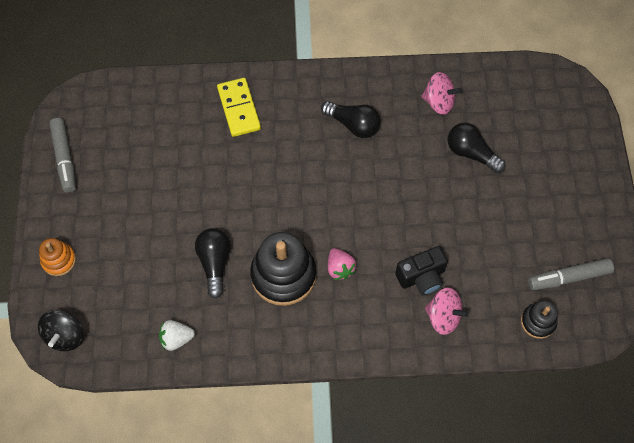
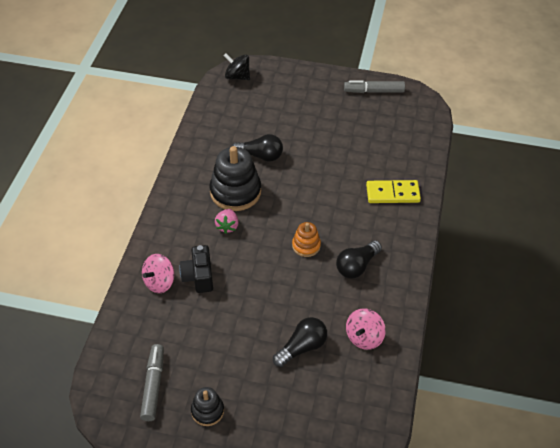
camera: 105 degrees right, 15 degrees down
orange stacking toy [39,238,76,276] -> orange stacking toy moved to [292,222,321,257]
white strawberry [159,320,195,351] -> none
pink strawberry [328,248,356,280] -> pink strawberry turned 75 degrees counterclockwise [215,209,239,234]
black stacking toy [521,301,558,339] -> black stacking toy moved to [191,387,224,426]

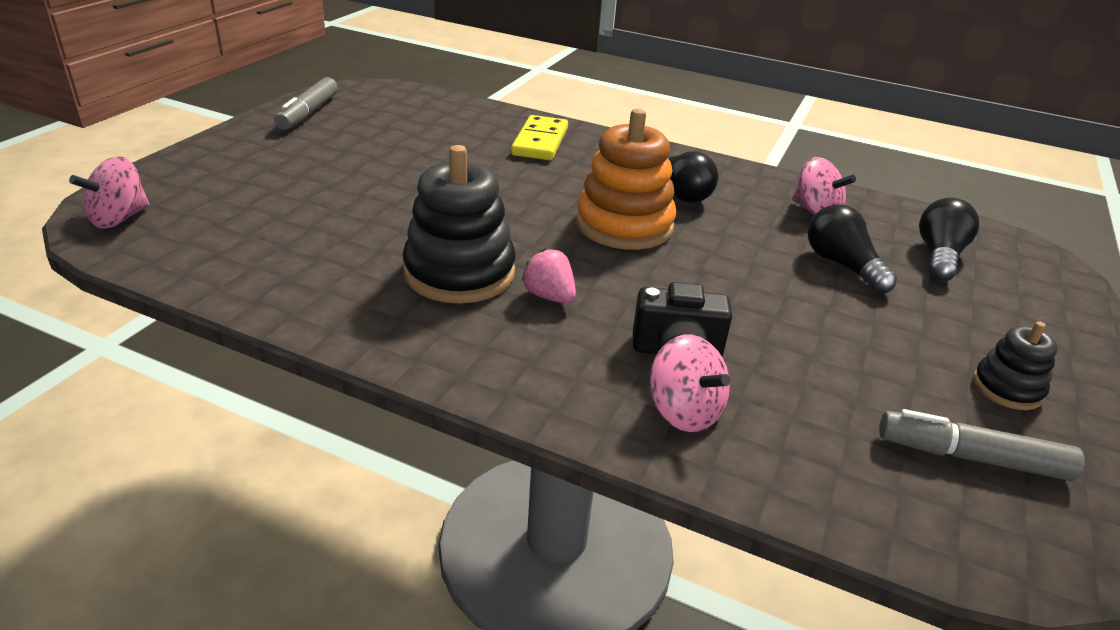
camera: 80 degrees left, 15 degrees down
pink strawberry [215,209,239,234] -> pink strawberry turned 150 degrees counterclockwise [521,248,576,303]
black spinning top [224,54,250,80] -> pink spinning top [69,157,150,228]
black light bulb [231,134,283,162] -> black light bulb moved to [919,198,979,282]
orange stacking toy [292,222,321,257] -> orange stacking toy [576,109,676,250], size x1.89

